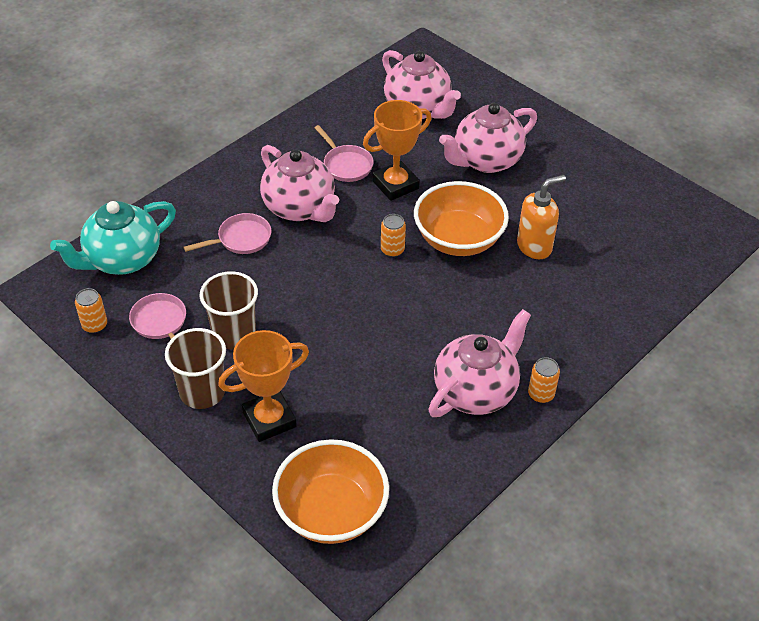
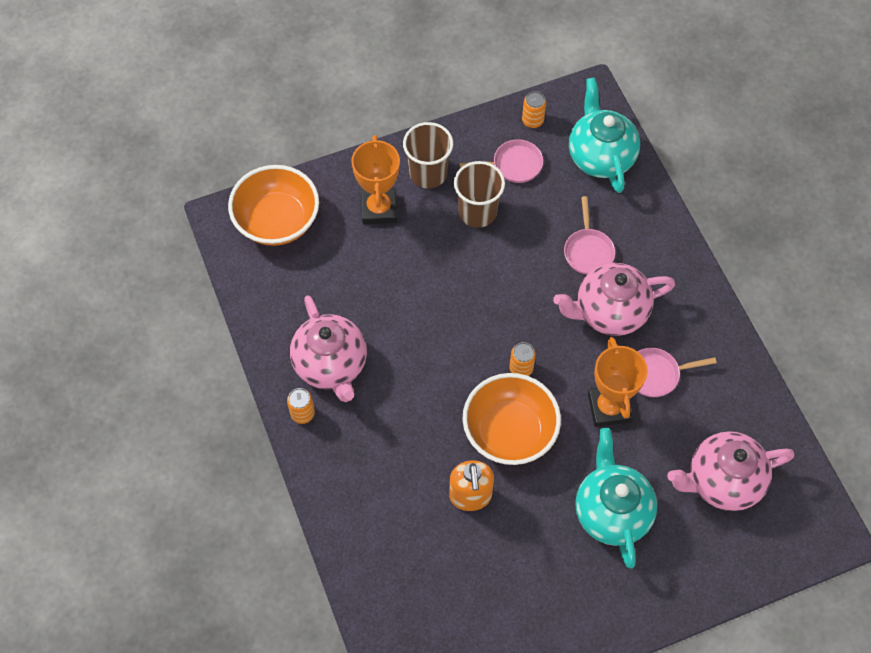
camera: 115 degrees right, 15 degrees up
pink teapot [439,103,537,173] -> turquoise teapot [575,428,657,568]

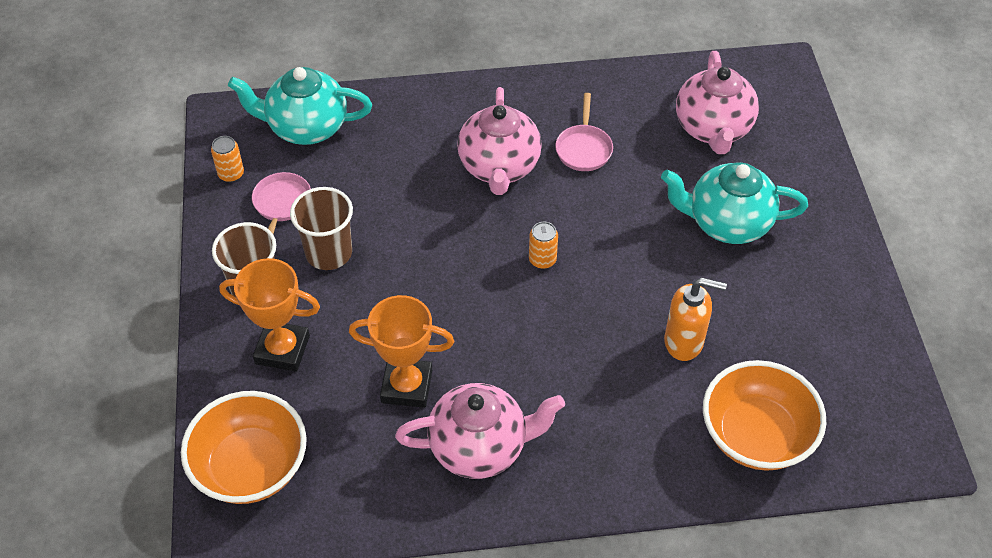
camera: 75 degrees left, 10 degrees down
orange can [287,388,315,424] -> none
orange bowl [463,373,561,465] -> orange bowl moved to [703,360,826,471]
pink pan [564,196,615,275] -> none
orange trophy [588,337,648,427] -> orange trophy moved to [349,295,454,408]

